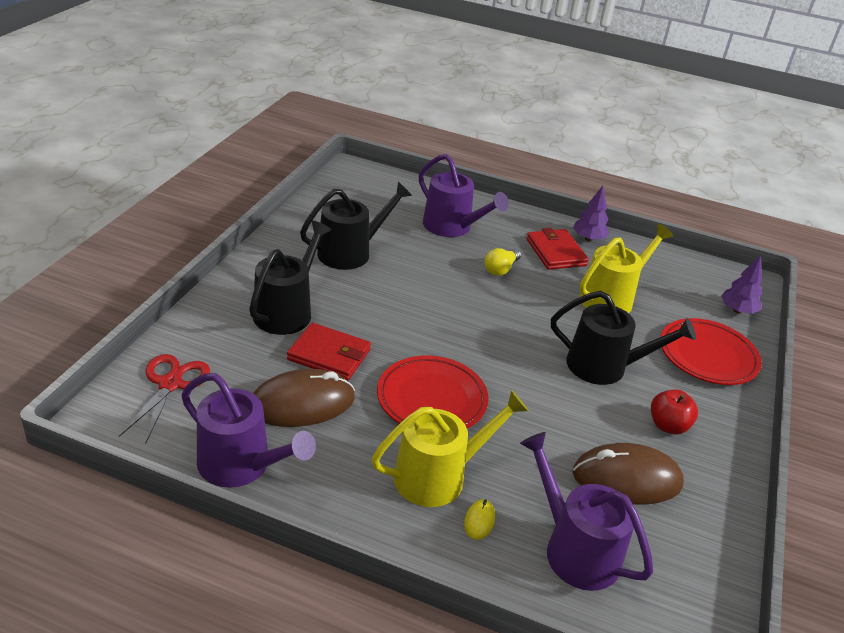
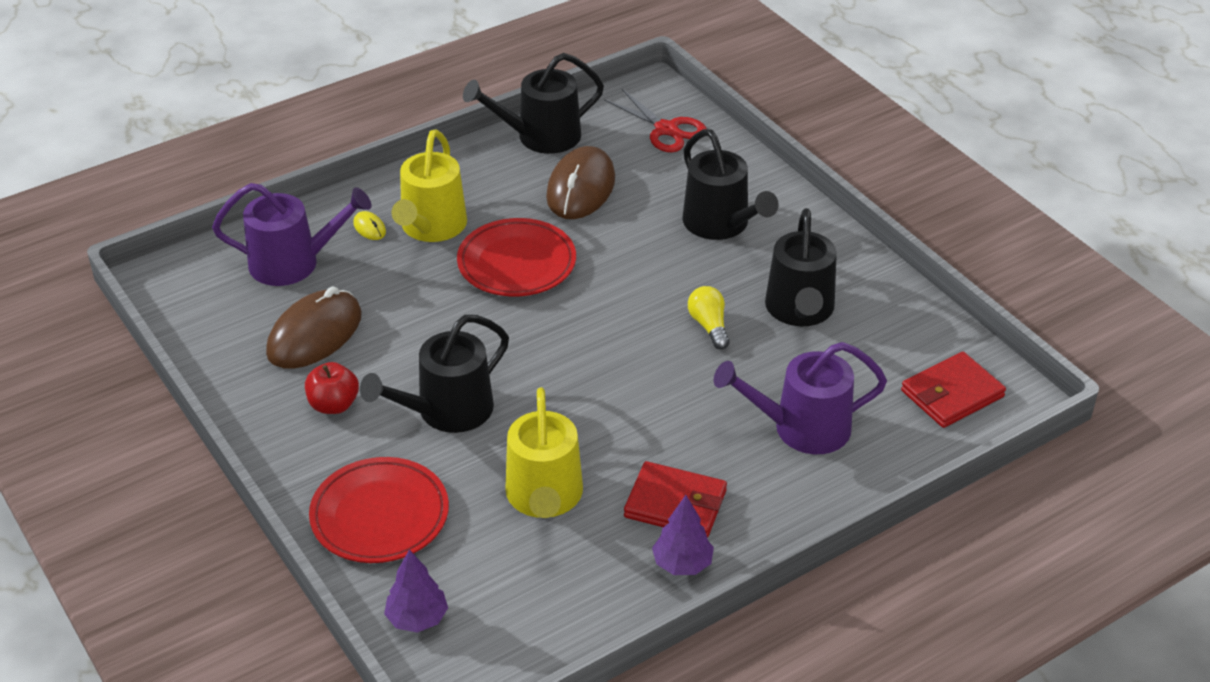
camera: 130 degrees right, 5 degrees up
purple watering can [181,373,316,488] -> black watering can [463,53,604,154]
red wallet [287,323,371,380] -> red wallet moved to [901,352,1006,428]
yellow light bulb [484,248,521,276] -> yellow light bulb moved to [688,286,730,350]

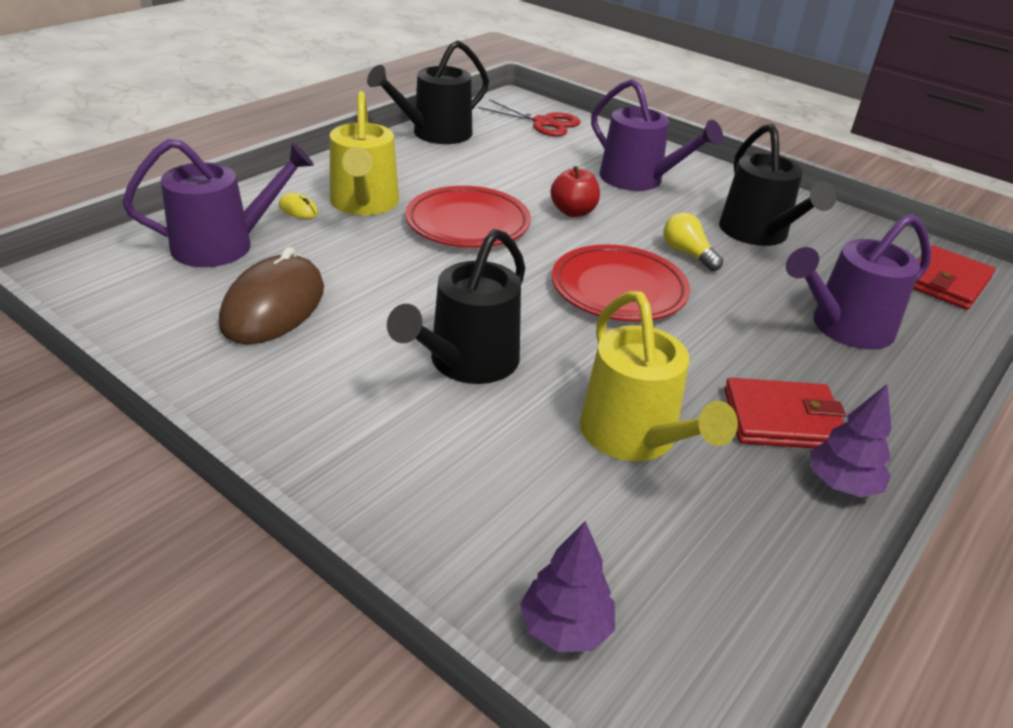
camera: 20 degrees left, 5 degrees down
red apple [305,362,359,414] -> red apple moved to [550,166,600,217]
red plate [309,457,449,563] -> red plate moved to [552,244,690,322]
brown mouse [546,146,615,219] -> none
black watering can [683,129,779,240] -> purple watering can [591,79,723,191]

